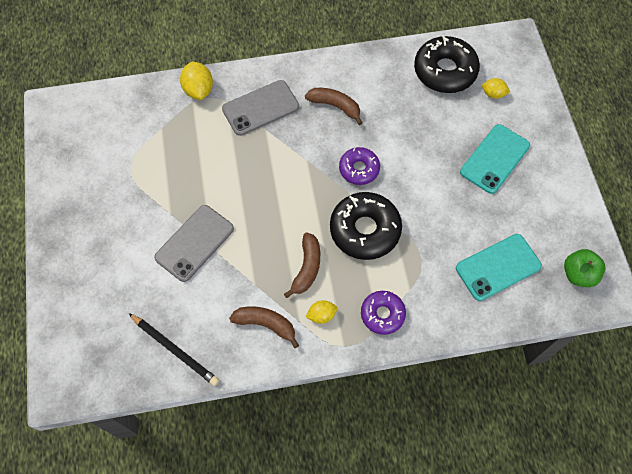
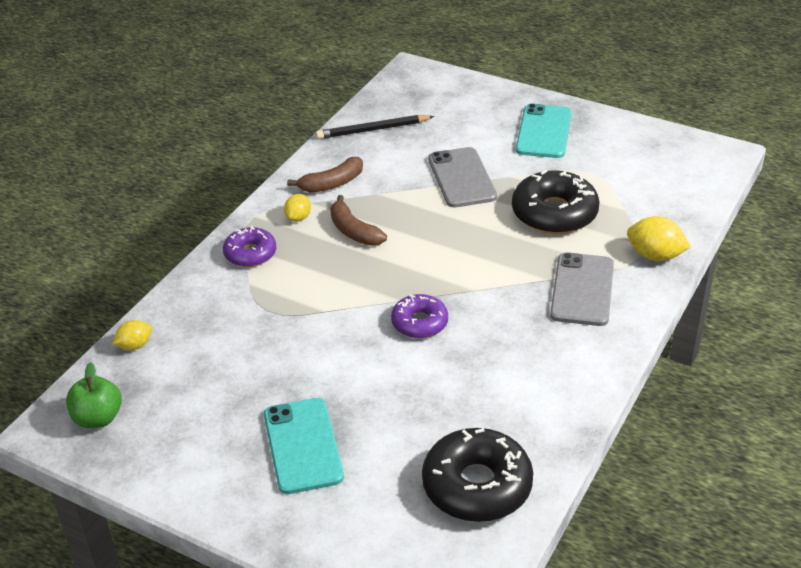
camera: 130 degrees right, 25 degrees down
brown banana [305,88,362,125] -> none
black donut [330,192,402,260] -> black donut moved to [512,170,600,234]
turquoise phone [456,234,542,301] -> turquoise phone moved to [516,104,572,158]
yellow lemon [482,78,510,99] -> yellow lemon moved to [112,320,152,350]

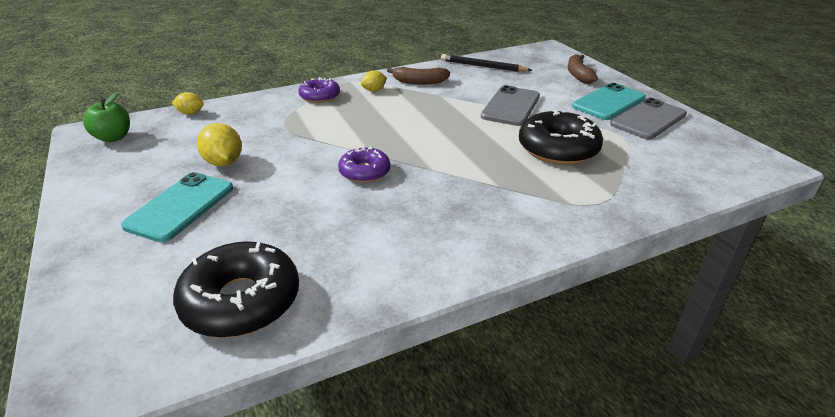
camera: 35 degrees right, 5 degrees down
brown banana [330,195,387,246] -> brown banana moved to [568,54,598,84]
grey phone [550,252,614,326] -> grey phone moved to [610,98,687,139]
yellow lemon [627,216,691,261] -> yellow lemon moved to [197,123,242,167]

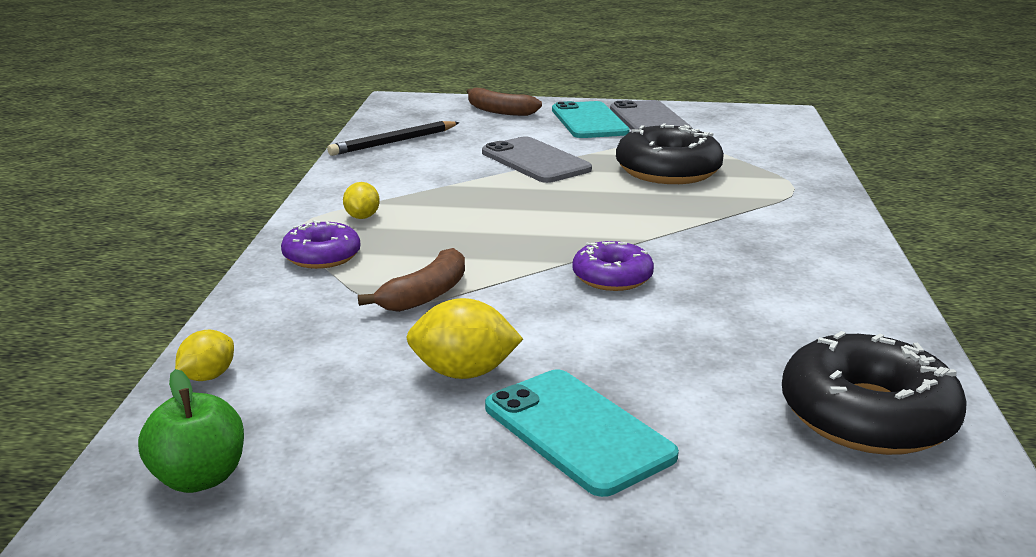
camera: 60 degrees left, 10 degrees down
brown banana [387,67,450,84] -> brown banana moved to [358,248,465,312]

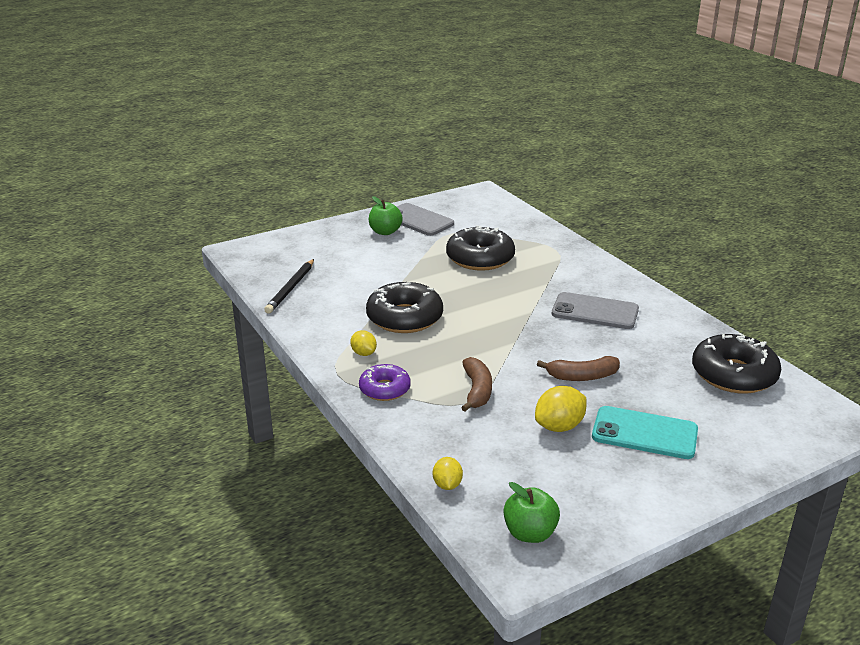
camera: 35 degrees left, 5 degrees up
brown banana [467,88,542,116] -> brown banana moved to [537,356,620,381]
grey phone [482,136,592,183] -> grey phone moved to [552,292,639,329]
turquoise phone [552,101,630,138] -> green apple [369,196,403,235]
purple donut [572,241,654,291] -> none
none -> black donut [366,282,443,333]

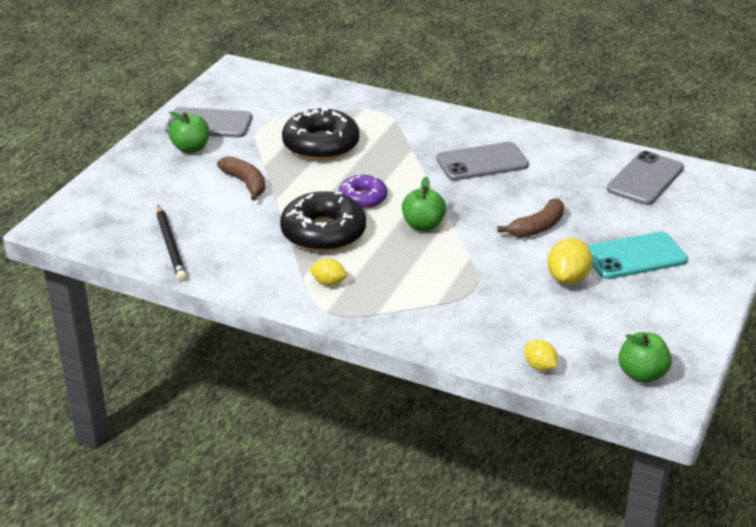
camera: 35 degrees left, 5 degrees up
purple donut [359,364,411,401] -> purple donut moved to [338,175,387,209]
brown banana [461,357,492,412] -> brown banana moved to [217,156,265,201]
black donut [692,333,782,394] -> grey phone [607,151,684,205]
none -> green apple [402,177,446,231]

